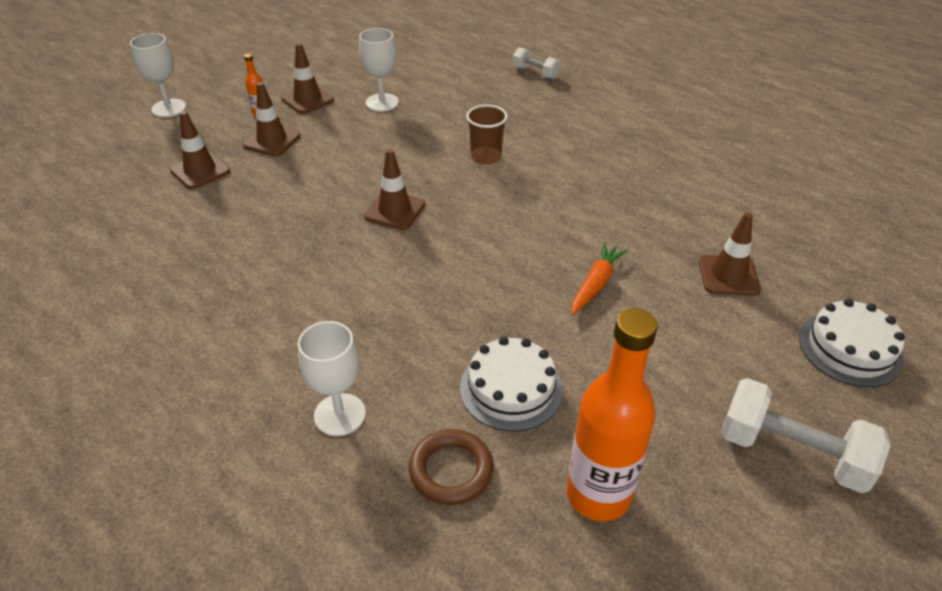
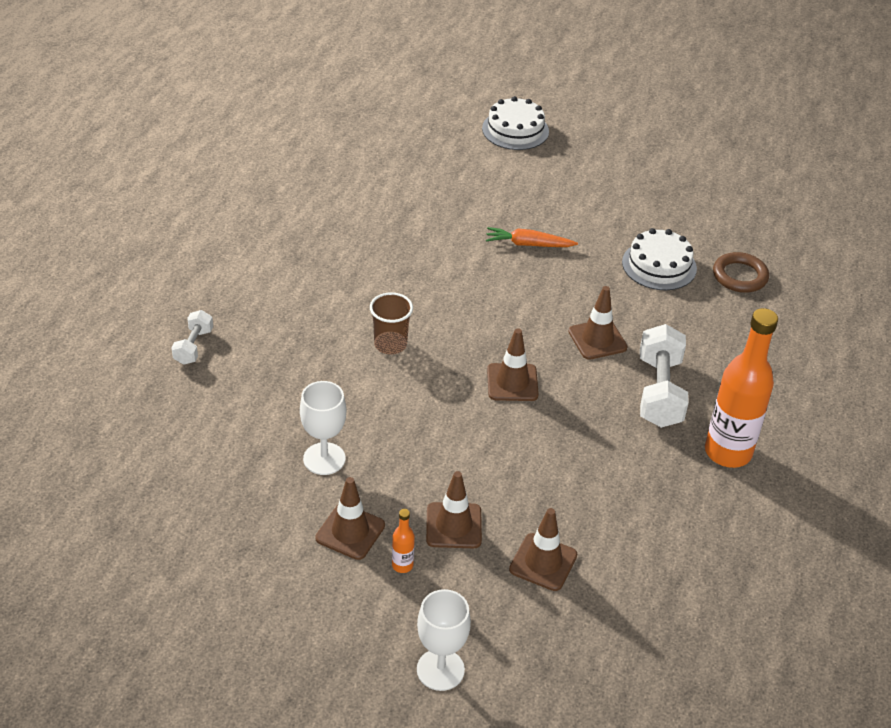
camera: 115 degrees left, 0 degrees up
white goblet [298,321,366,436] -> none
orange bottle [566,308,658,521] -> orange bottle moved to [705,308,778,468]
brown traffic cone [699,212,761,296] -> brown traffic cone moved to [568,286,628,360]
white dumbbell [721,378,891,493] -> white dumbbell moved to [640,324,689,428]

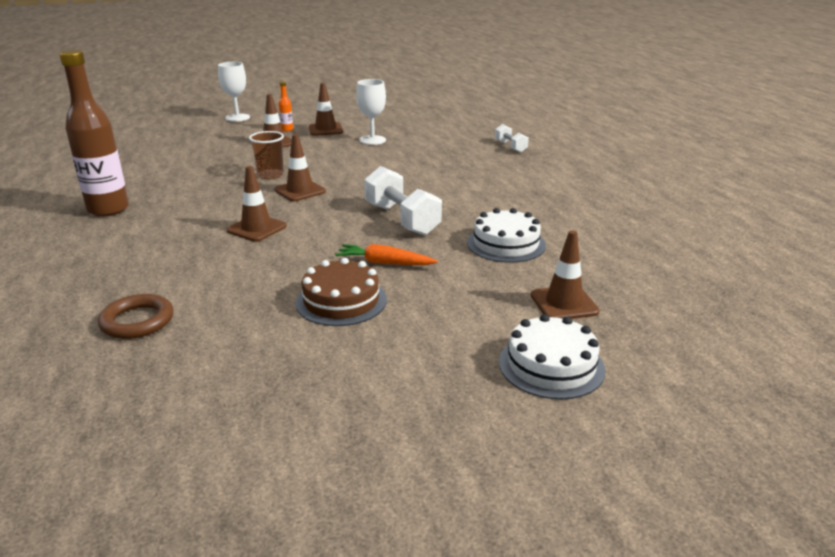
camera: 145 degrees right, 15 degrees down
brown cup [370,292,413,354] -> brown cup moved to [249,131,284,180]
orange carrot [486,227,578,247] -> orange carrot turned 135 degrees counterclockwise [335,244,438,265]
brown traffic cone [509,508,577,591] -> brown traffic cone moved to [531,230,599,319]
white cake [622,228,697,290] -> white cake moved to [467,208,546,263]
white dumbbell [640,324,689,428] -> white dumbbell moved to [364,166,442,236]
orange bottle [705,308,778,468] -> brown bottle [59,50,129,216]
none -> brown cake [296,258,387,326]

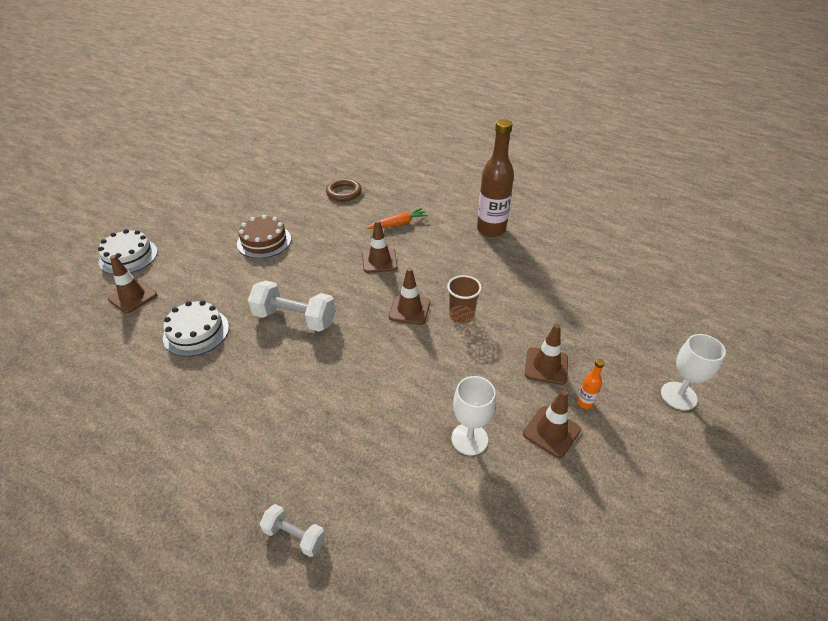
camera: 140 degrees right, 15 degrees up
orange carrot [335,244,438,265] -> orange carrot moved to [367,208,429,229]

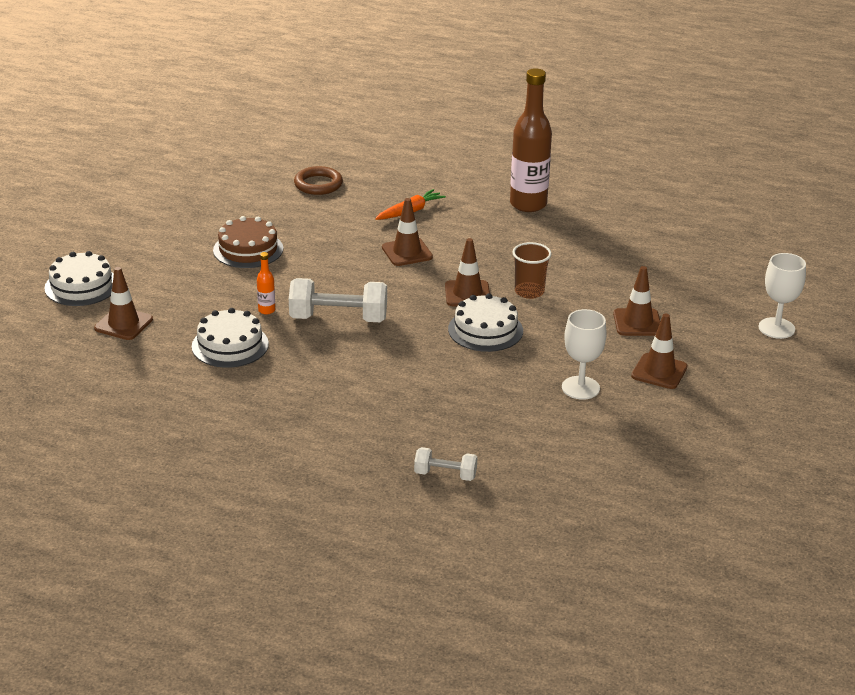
camera: 15 degrees left, 10 degrees down
orange bottle [577,359,605,409] -> orange bottle moved to [257,252,275,315]
none -> white cake [448,293,523,352]

